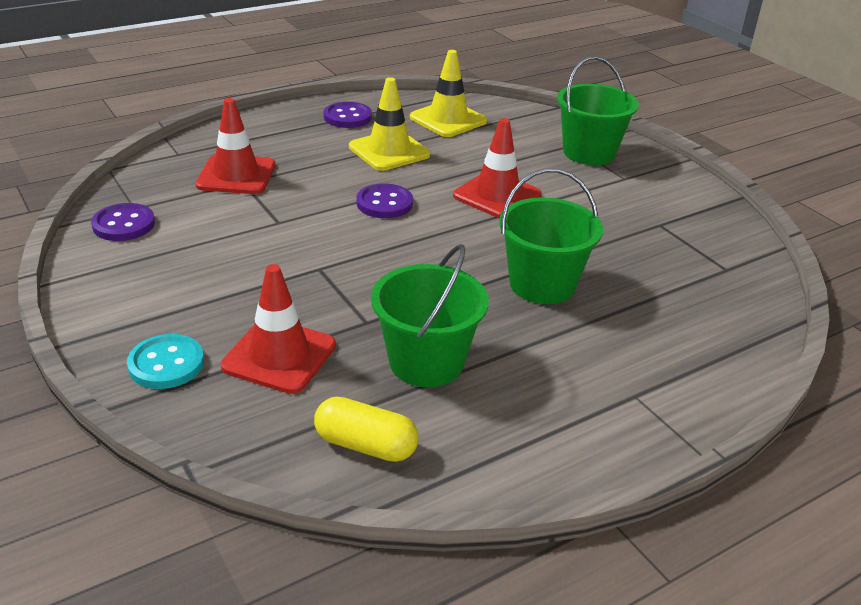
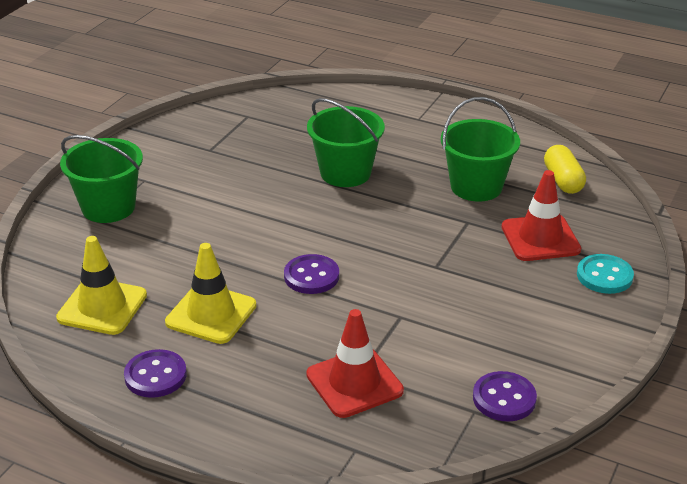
camera: 120 degrees left, 0 degrees up
red traffic cone [453,118,541,218] -> none

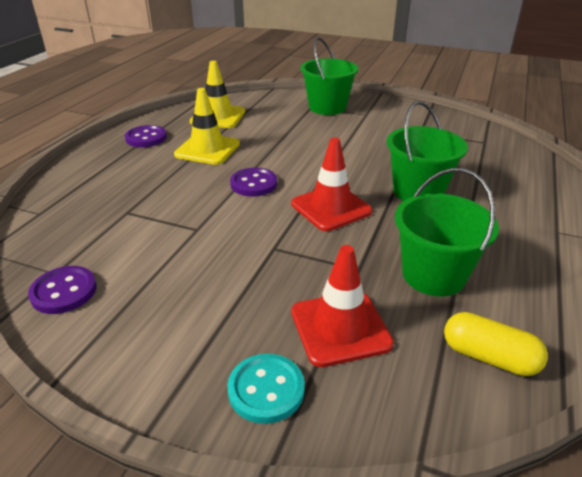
camera: 85 degrees right, 0 degrees up
red traffic cone [306,309,404,418] -> red traffic cone moved to [291,138,372,231]
yellow capsule [544,145,586,194] -> yellow capsule turned 45 degrees clockwise [444,312,548,376]

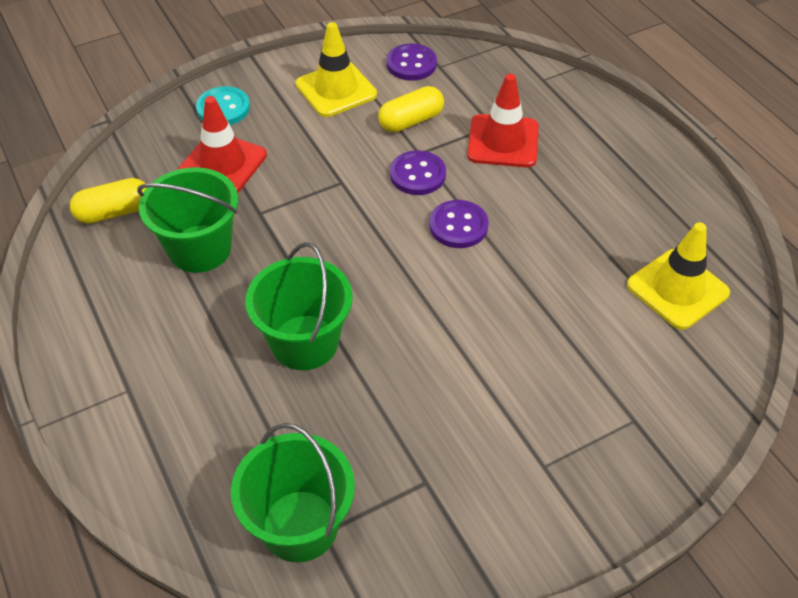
camera: 130 degrees right, 15 degrees up
purple button [125,125,167,147] -> purple button moved to [390,150,446,195]
yellow traffic cone [174,88,240,165] -> yellow traffic cone moved to [296,22,377,117]
red traffic cone [291,138,372,231] -> red traffic cone moved to [467,74,539,167]
green bucket [300,37,358,115] -> green bucket moved to [231,423,355,562]
none -> yellow capsule [378,86,444,132]

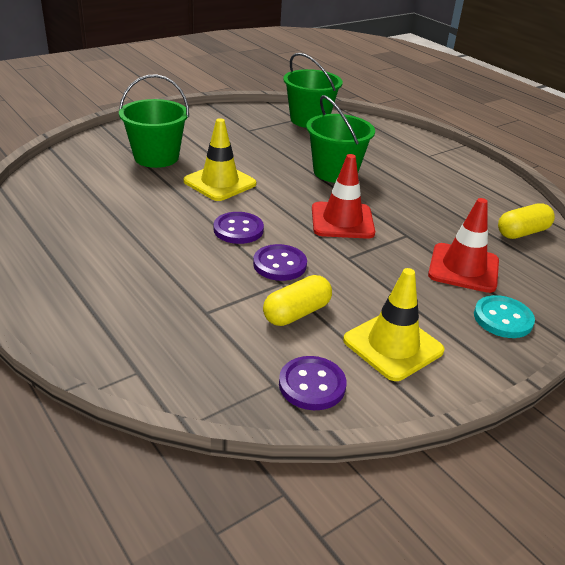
camera: 170 degrees right, 15 degrees down
green bucket [137,167,238,273] -> green bucket moved to [119,74,189,168]
red traffic cone [467,74,539,167] -> red traffic cone moved to [312,154,375,239]
yellow traffic cone [627,222,730,330] -> yellow traffic cone moved to [183,118,256,201]

